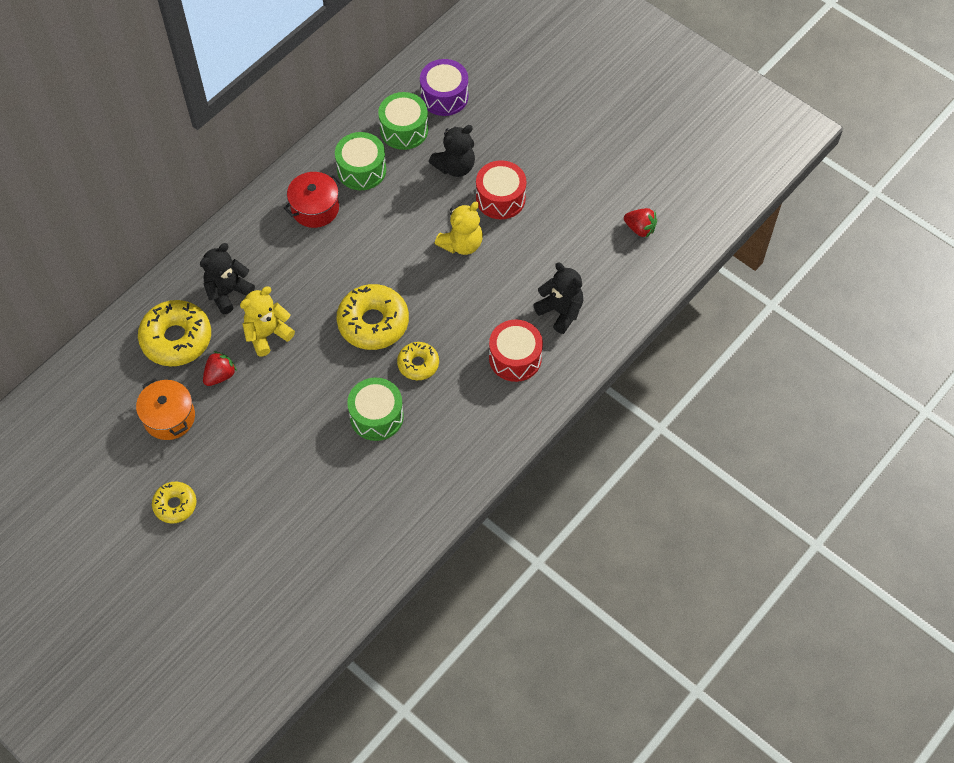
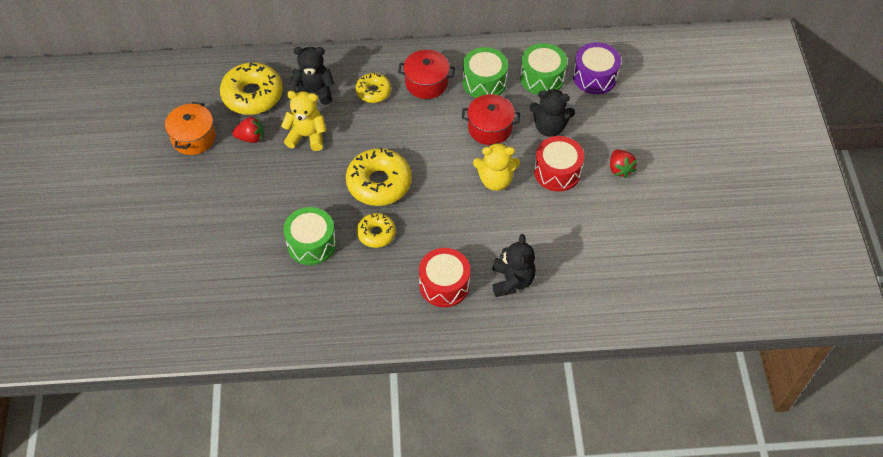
camera: 45 degrees right, 5 degrees down
yellow donut [152,482,196,523] -> yellow donut moved to [356,72,391,103]
red strawberry [624,208,657,238] -> red strawberry moved to [610,149,637,178]
none -> red pot [462,94,520,145]

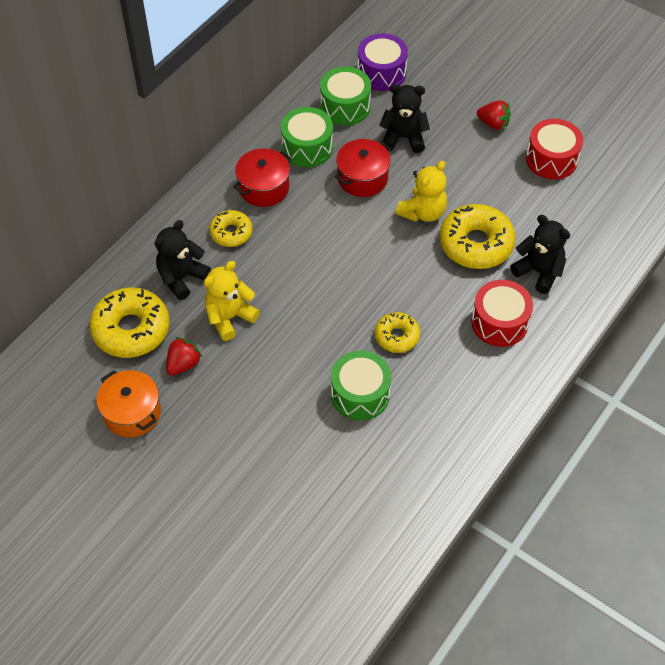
camera: 50 degrees left, 0 degrees up
yellow donut [346,148,412,206] -> yellow donut moved to [440,204,516,269]
black teddy bear [530,89,575,137] -> black teddy bear turned 135 degrees counterclockwise [379,84,430,153]
red drum [534,136,584,192] -> red drum moved to [526,119,583,179]

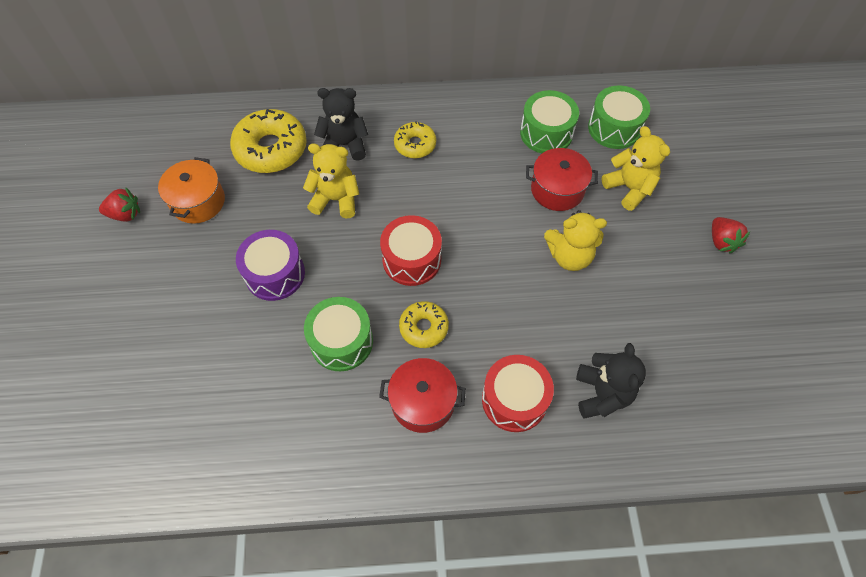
camera: 50 degrees right, 5 degrees up
red strawberry [166,337,202,376] -> red strawberry moved to [99,188,140,222]
red pot [233,148,292,207] -> red pot moved to [379,358,466,433]
purple drum [358,33,408,91] -> purple drum moved to [236,230,305,301]
black teddy bear [379,84,430,153] -> yellow teddy bear [602,126,670,211]
yellow donut [440,204,516,269] -> none
red drum [526,119,583,179] -> red drum moved to [380,215,442,286]

